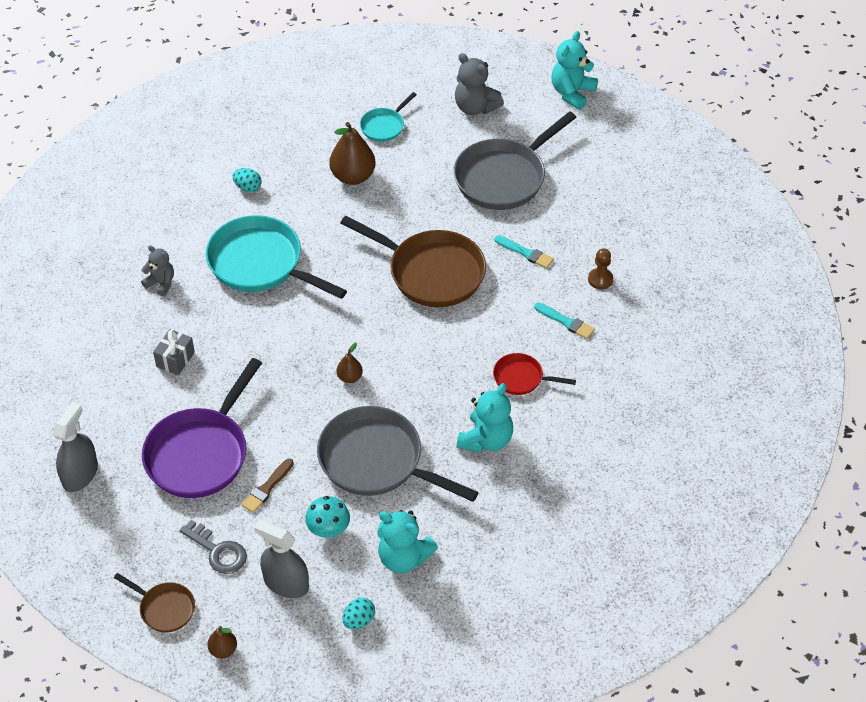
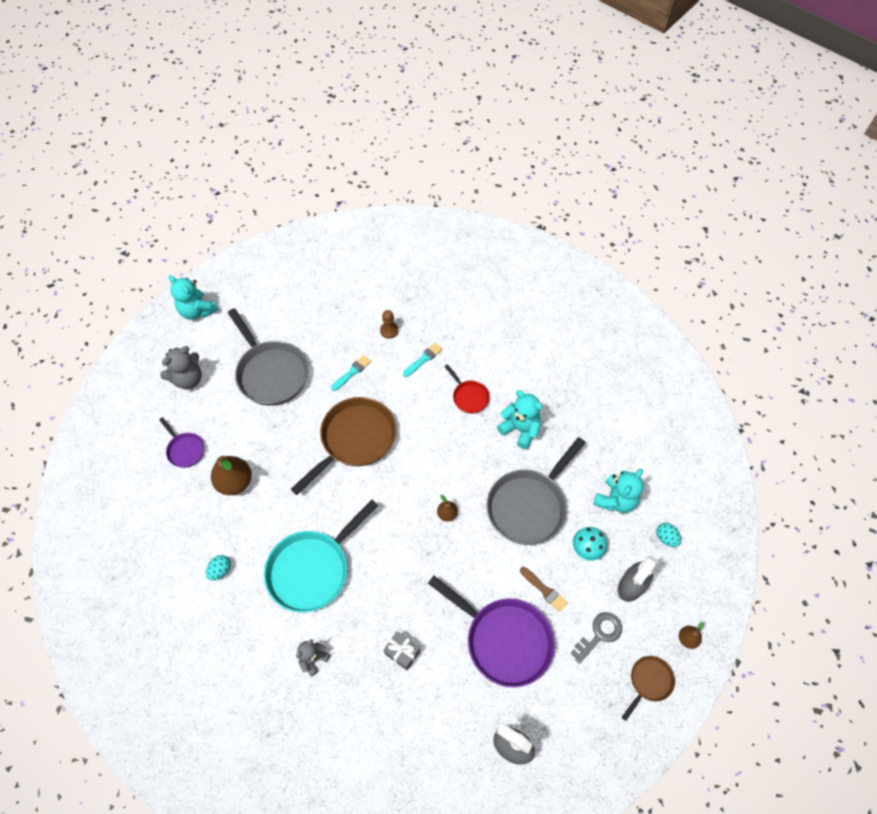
camera: 80 degrees left, 10 degrees up
turquoise pan [360,92,417,142] -> purple pan [159,417,204,468]
red pan [493,353,576,395] -> red pan turned 60 degrees counterclockwise [444,364,490,414]

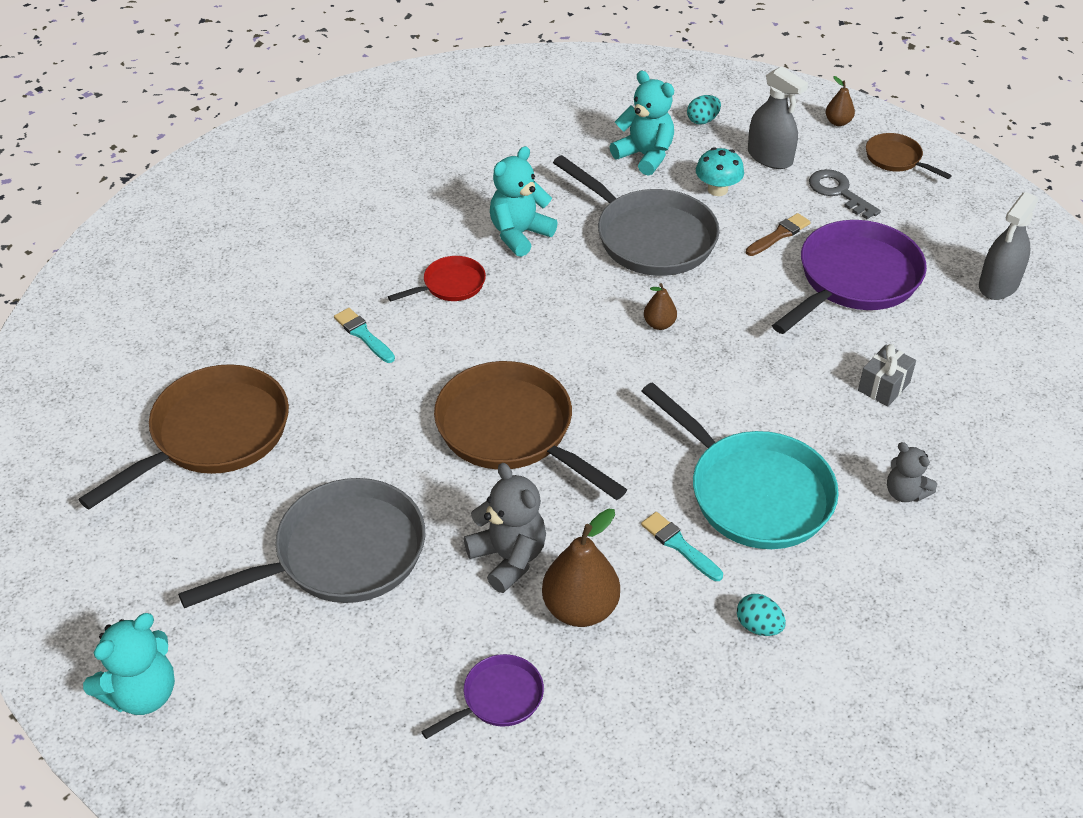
camera: 85 degrees left, 15 degrees down
grey teddy bear [160,346,202,389] -> grey teddy bear moved to [464,463,546,593]
turquoise brush [331,355,371,391] -> turquoise brush moved to [641,512,723,581]
brown pawn [380,310,399,339] -> none
none -> brown pan [78,364,289,510]

